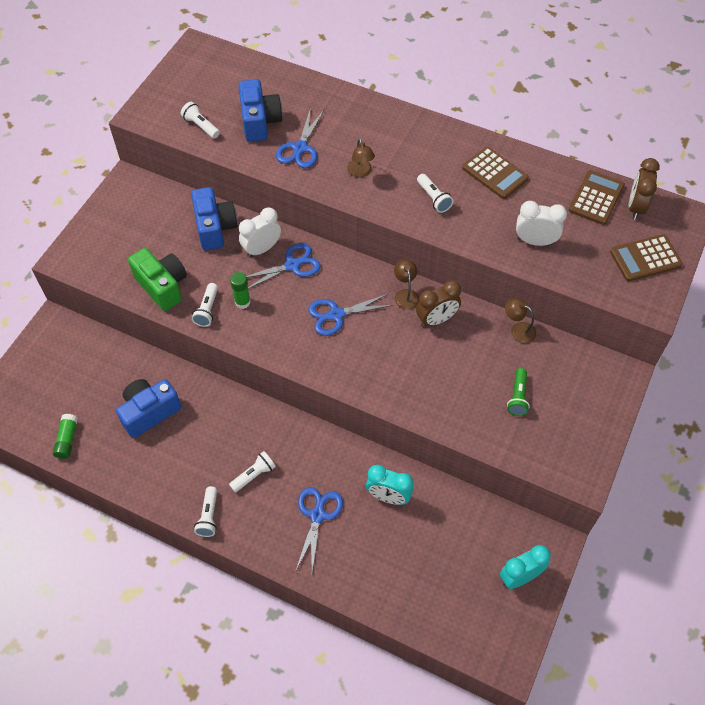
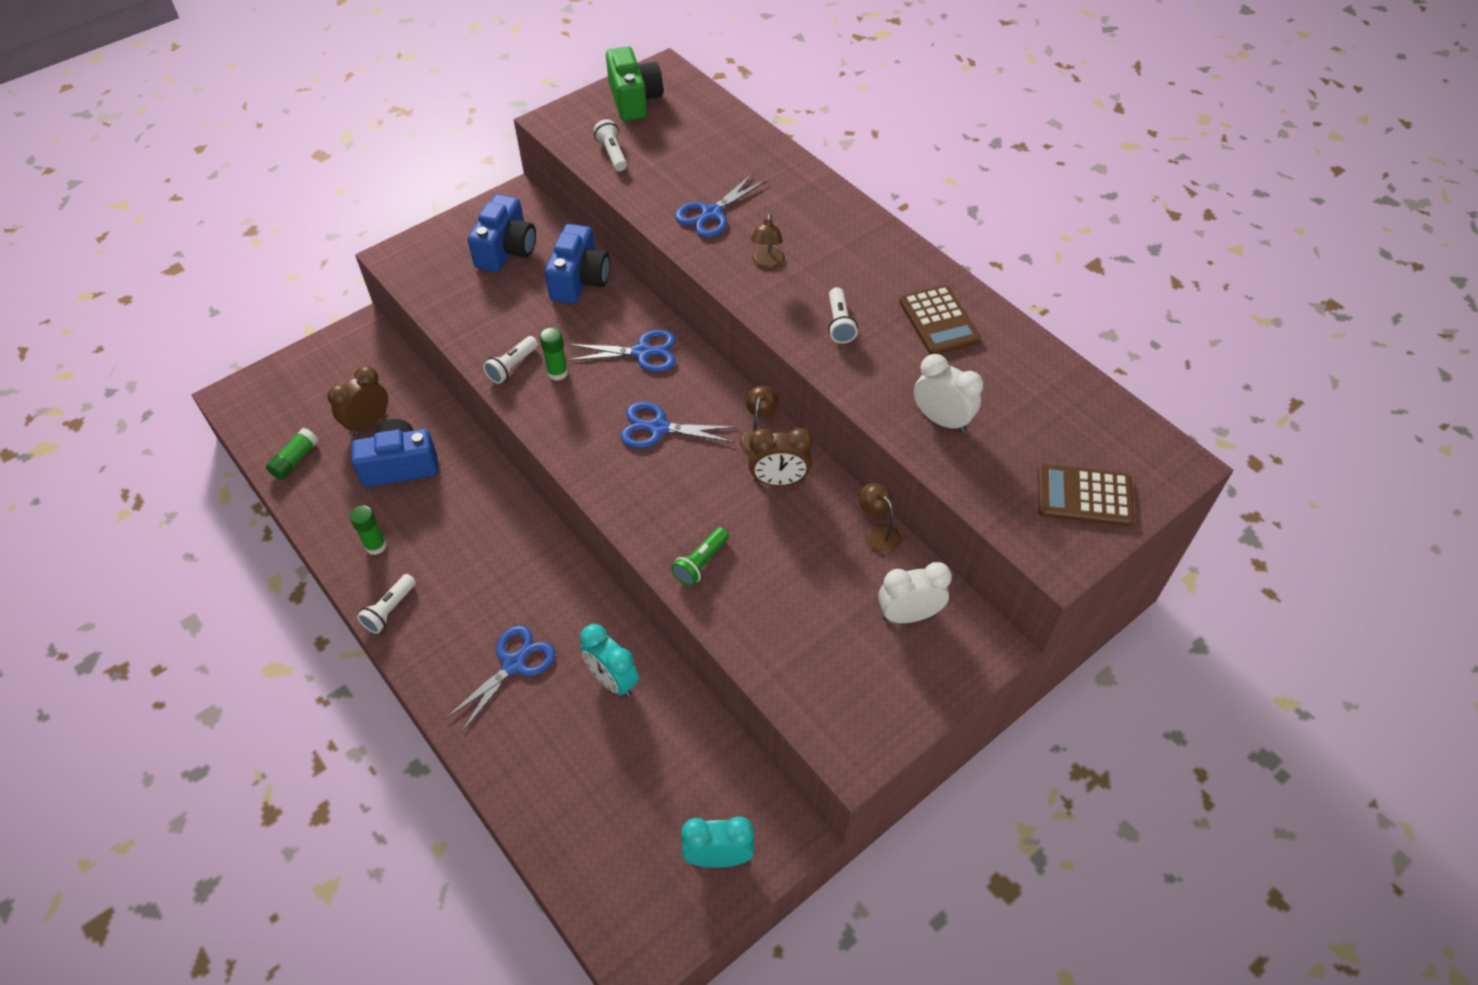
camera: 25 degrees right, 5 degrees down
green camera [128,248,187,311] -> green camera moved to [606,46,663,121]
white flashlight [229,451,276,492] -> none
blue camera [238,79,283,142] -> blue camera moved to [468,194,536,272]
white clock [239,207,281,258] -> white clock moved to [878,562,952,623]
green flashlight [507,368,530,416] -> green flashlight moved to [671,527,729,586]
brown calculator [569,170,625,225] -> none
brown clock [629,158,660,220] -> brown clock moved to [327,366,388,436]
none -> green glue stick [350,505,387,555]

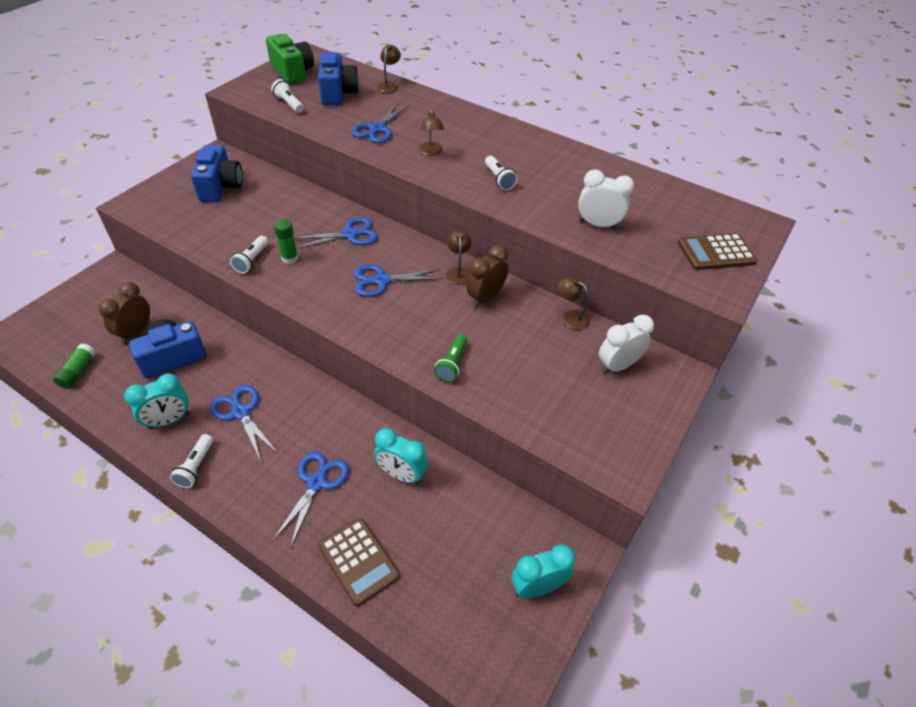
camera: 20 degrees left, 5 degrees down
green glue stick [350,505,387,555] -> turquoise clock [124,373,189,429]
blue camera [545,224,610,304] -> blue camera moved to [318,52,359,105]
brown clock [748,428,813,486] -> brown clock turned 150 degrees clockwise [466,245,508,307]
brown calculator [899,285,981,354] -> brown calculator moved to [318,518,400,606]
none -> blue scissors [210,385,278,461]
none -> brown lamp [377,44,401,93]

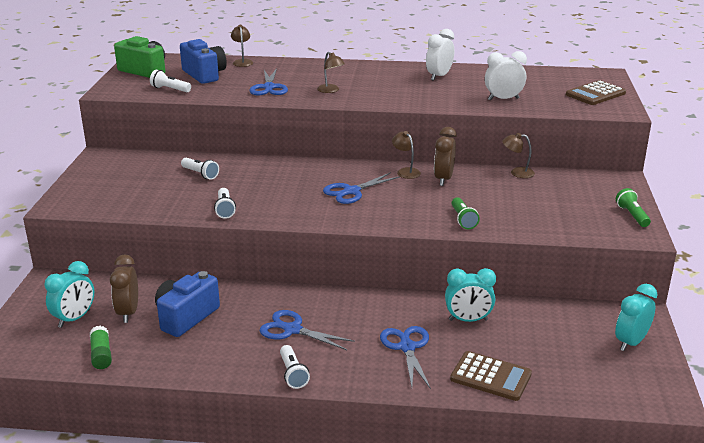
camera: 25 degrees left, 20 degrees down
turquoise clock [124,373,189,429] -> turquoise clock moved to [45,261,94,328]
blue camera [191,145,243,202] -> none
green glue stick [274,219,298,264] -> none
blue scissors [294,217,378,249] -> none
white flashlight [485,156,517,190] -> white flashlight moved to [181,158,219,180]
white clock [599,315,654,374] -> white clock moved to [426,29,454,81]
none -> green flashlight [616,188,651,227]

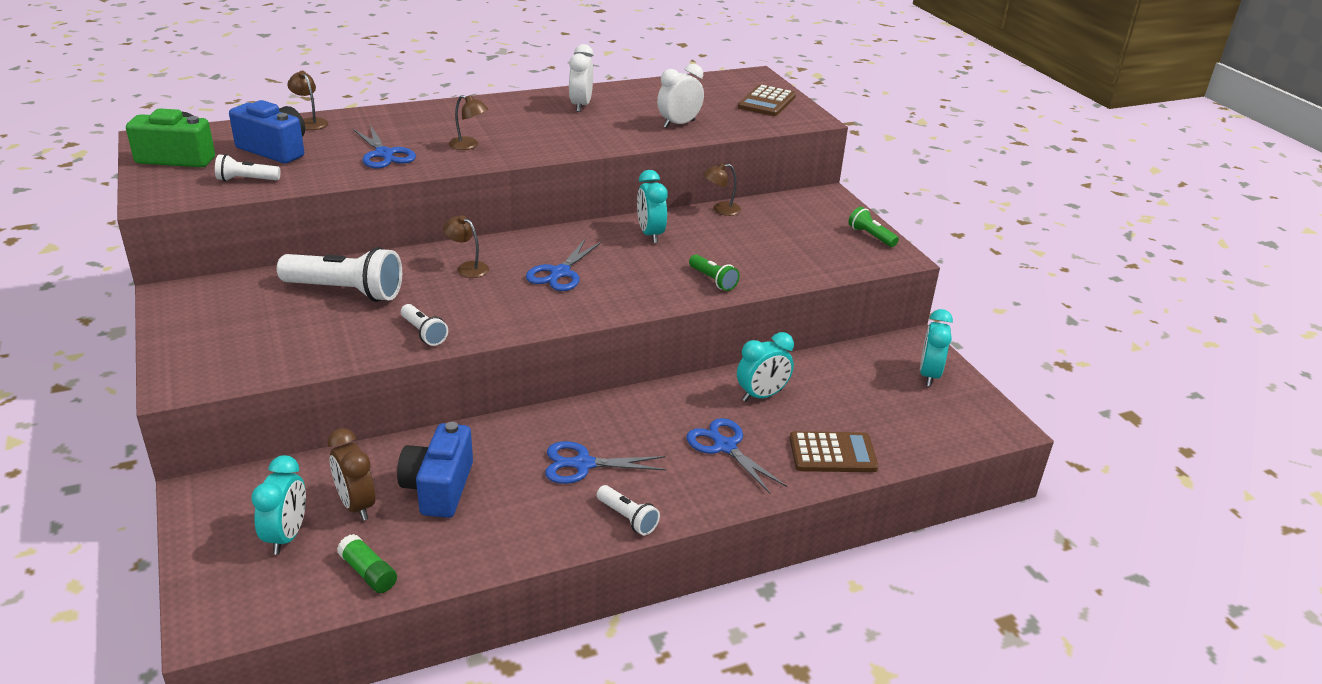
camera: 30 degrees left, 5 degrees up
white flashlight [181,158,219,180] -> white flashlight [277,247,402,302], size x1.96
brown lamp [392,131,421,179] -> brown lamp moved to [443,215,489,278]
brown clock [434,127,457,186] -> turquoise clock [637,170,668,243]

